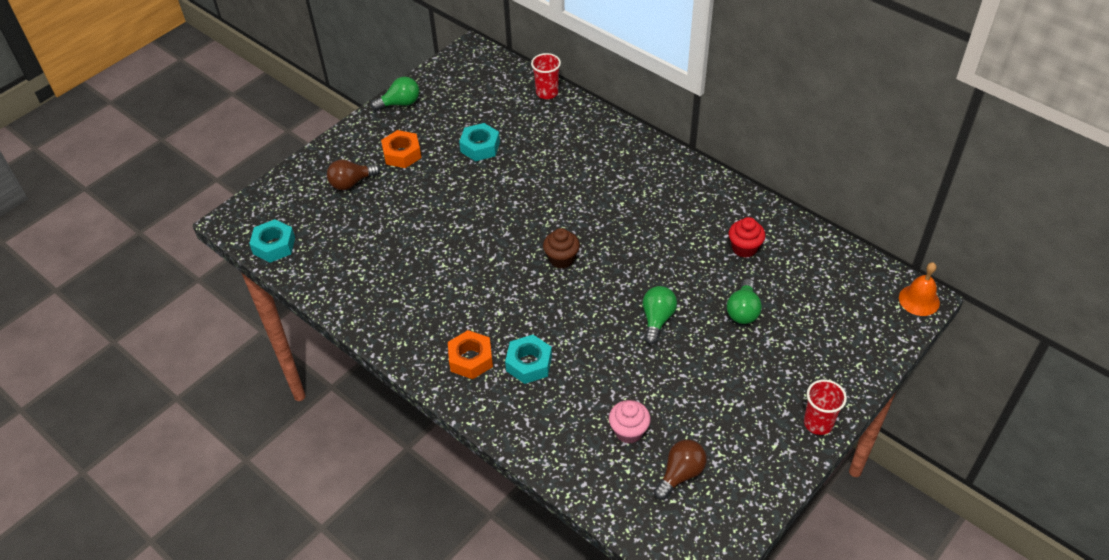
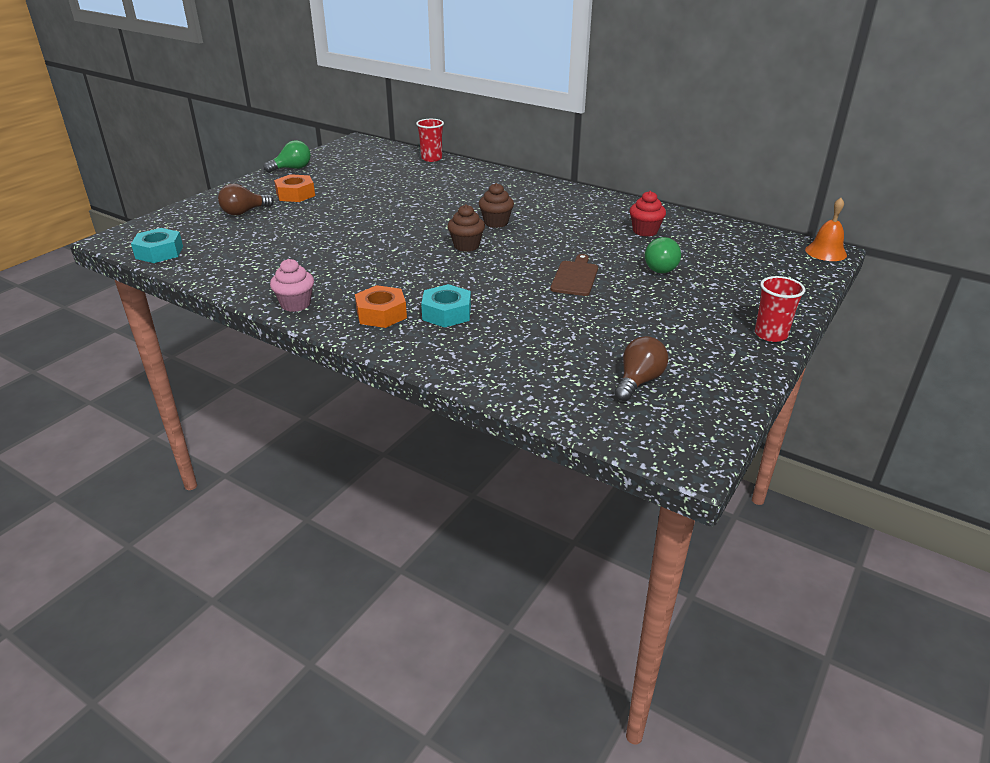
camera: 10 degrees left, 15 degrees down
turquoise nut [459,123,500,161] -> none
pink cupcake [609,400,651,444] -> pink cupcake moved to [270,259,314,312]
green light bulb [643,286,677,344] -> brown cutting board [550,254,598,296]
none -> brown cupcake [479,183,514,228]

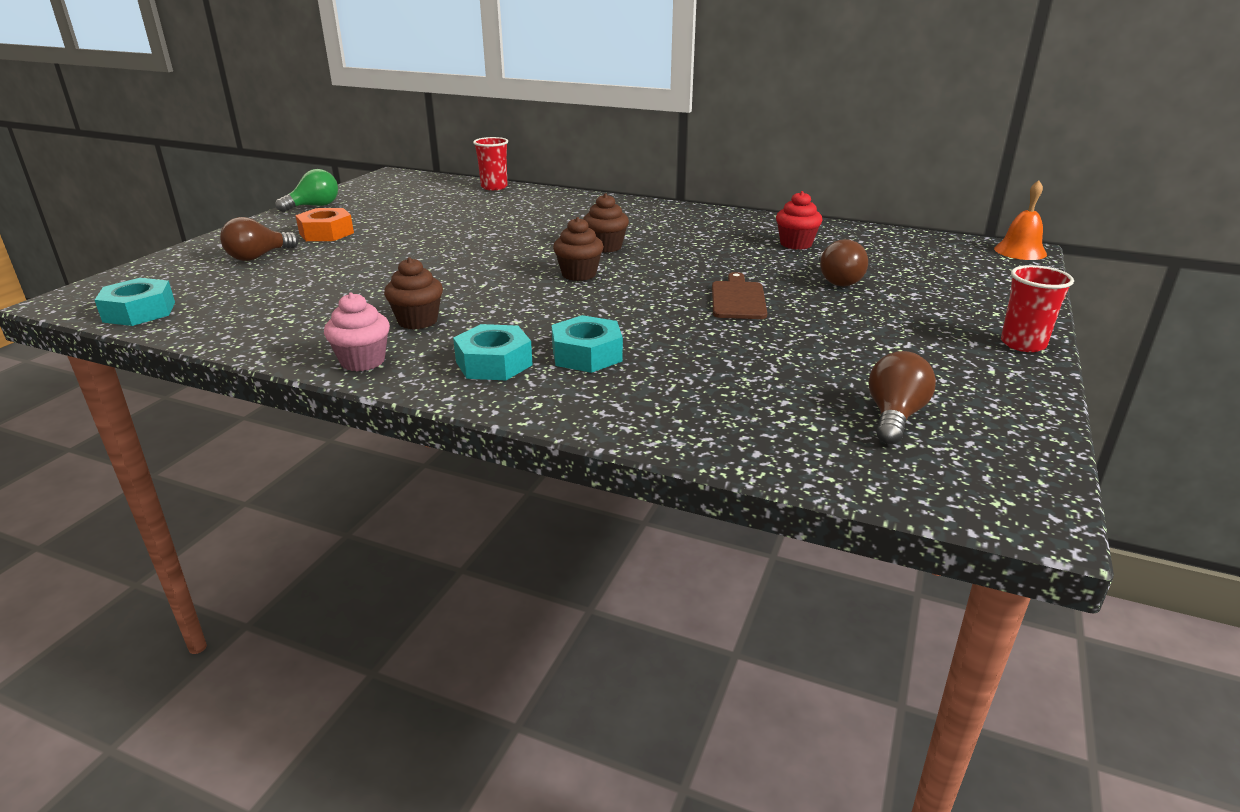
camera: 10 degrees left, 5 degrees down
orange nut [355,285,407,328] -> turquoise nut [453,324,533,380]
green light bulb [645,237,681,273] -> brown light bulb [819,239,868,287]
none -> brown cupcake [384,257,443,329]

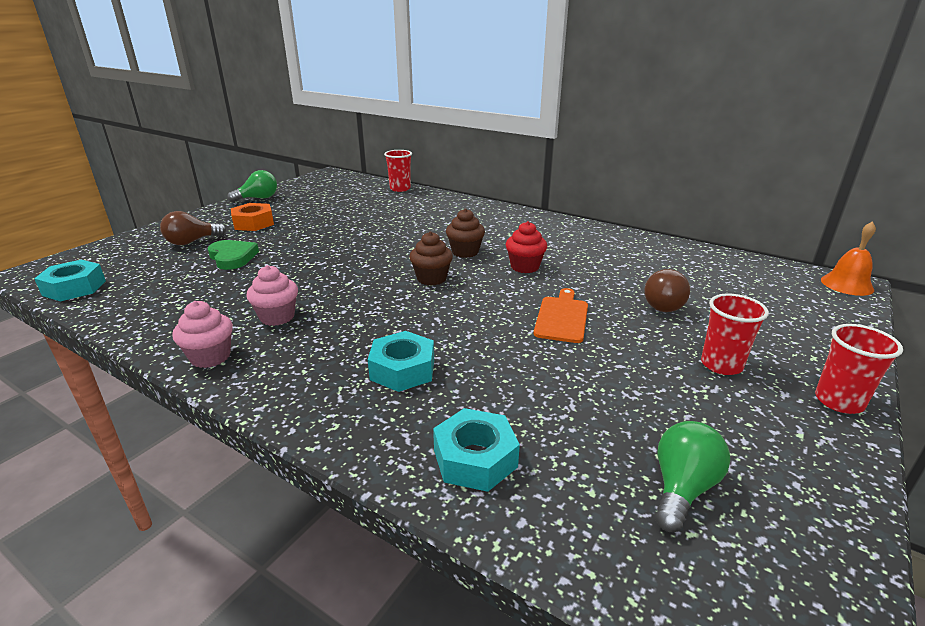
camera: 10 degrees right, 0 degrees up
brown cupcake [384,257,443,329] -> pink cupcake [246,265,298,326]
turquoise nut [453,324,533,380] -> turquoise nut moved to [433,408,520,492]
brown cutting board [712,272,767,319] -> orange cutting board [534,288,588,343]
red cupcake [776,191,822,250] -> red cupcake moved to [506,221,547,273]
brown light bulb [869,351,936,444] -> green light bulb [655,421,730,532]
none -> green heart [208,240,259,270]
none -> red cup [701,294,769,375]

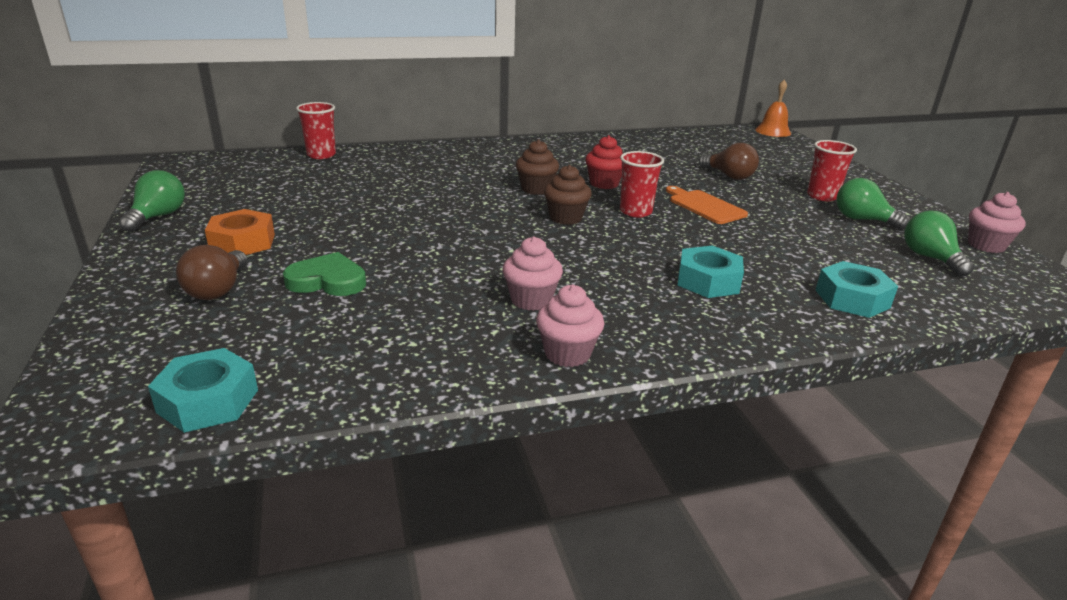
camera: 50 degrees left, 0 degrees up
red cup [815,324,903,414] -> red cup moved to [620,151,664,217]
none -> green light bulb [836,178,910,230]
none -> pink cupcake [968,192,1026,253]

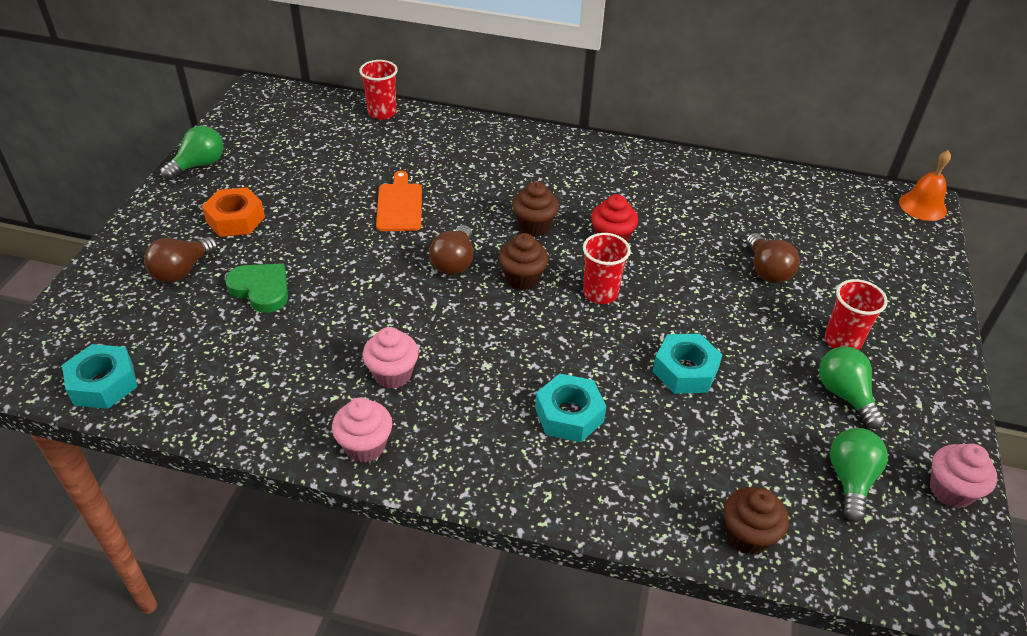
camera: 30 degrees right, 15 degrees up
orange cutting board [666,186,748,224] -> orange cutting board moved to [376,171,422,231]
turquoise nut [815,261,898,318] -> turquoise nut moved to [652,334,723,394]
none -> brown light bulb [429,225,473,275]
none -> brown cupcake [724,487,789,555]

